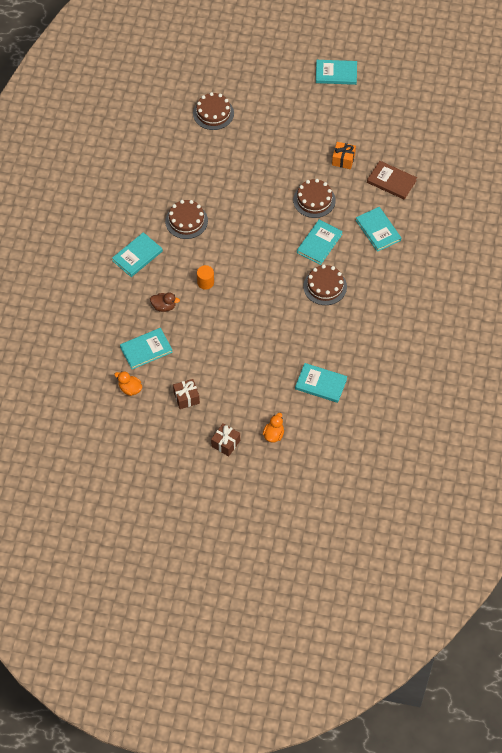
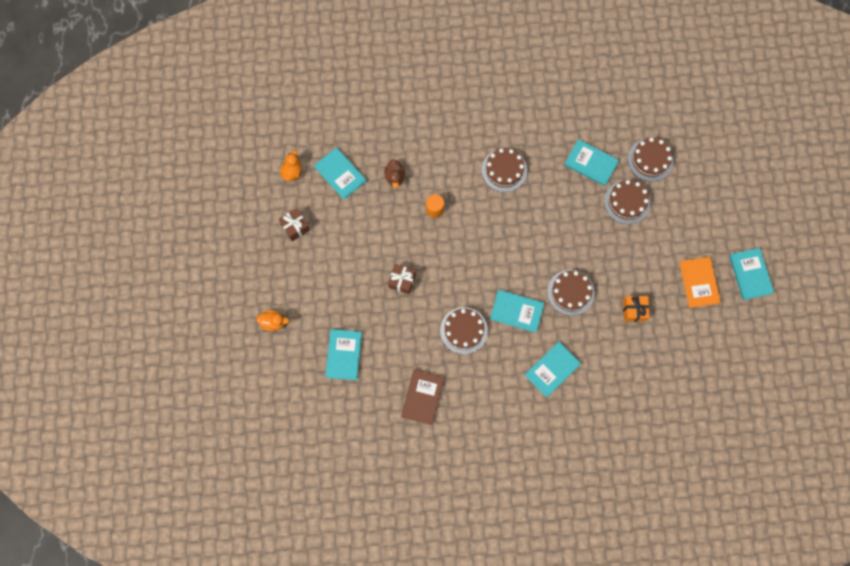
camera: 75 degrees right, 15 degrees up
turquoise book [112,232,163,277] -> turquoise book moved to [564,139,619,186]
brown gift [211,424,240,456] -> brown gift moved to [388,264,416,294]
brown book [367,161,417,200] -> brown book moved to [401,369,444,425]
none -> brown cake [604,180,650,224]
none -> orange book [679,257,721,308]

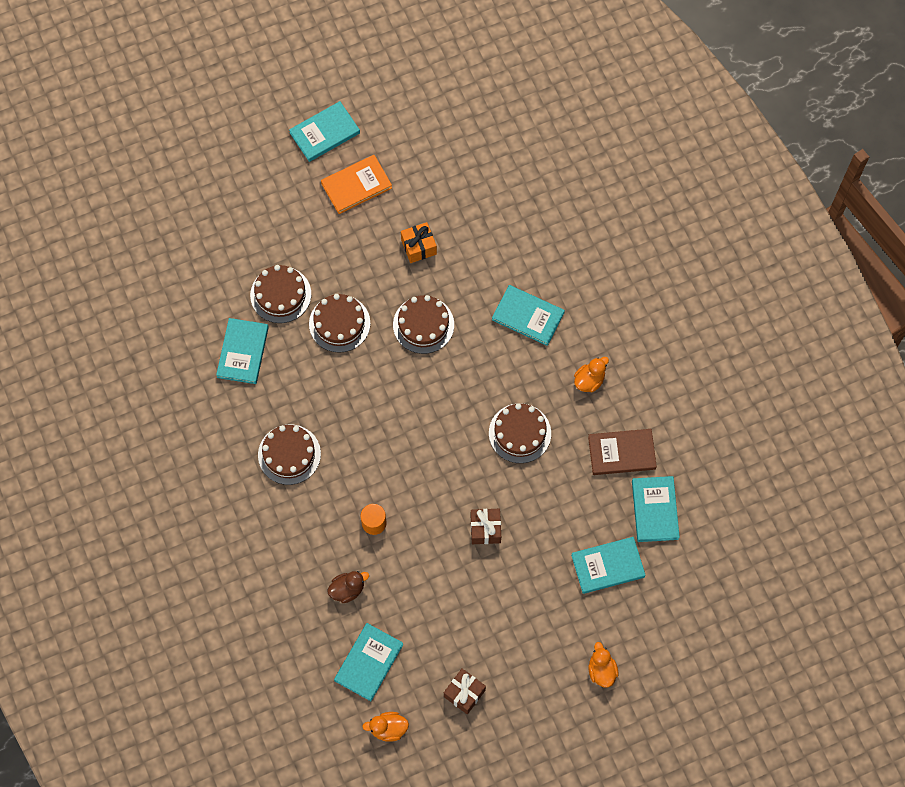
camera: 110 degrees left, 5 degrees down
turquoise book [490,290,544,333] -> turquoise book moved to [632,476,680,542]
brown cake [628,138,673,182] -> brown cake moved to [309,294,370,353]
none -> orange duck [574,357,609,392]

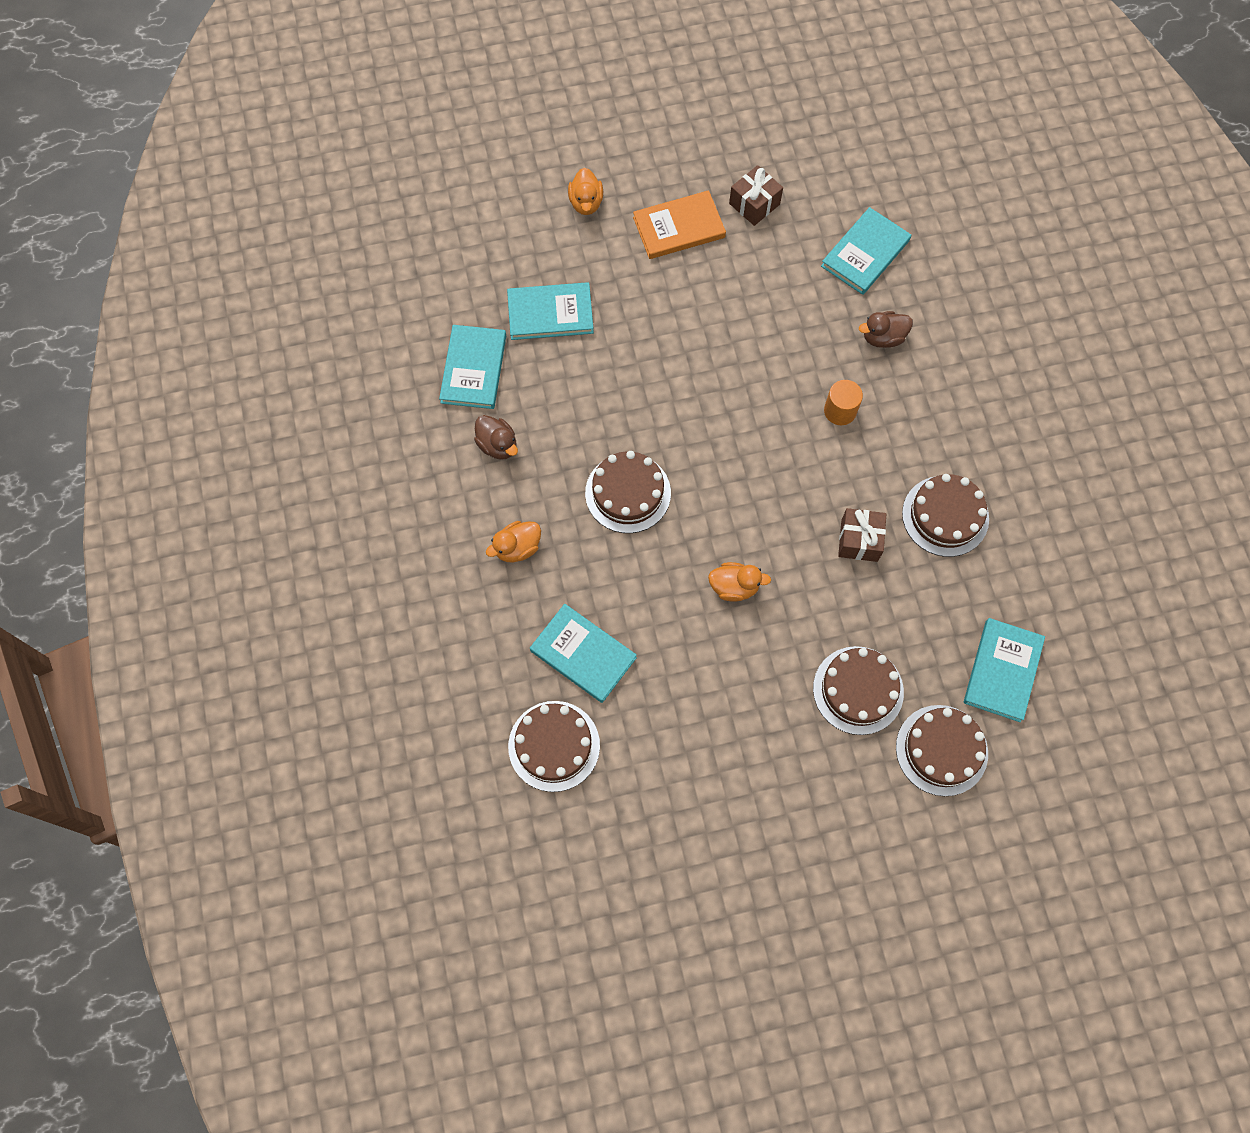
camera: 170 degrees left, 0 degrees up
turquoise book [289,101,360,162] -> none
orange book [321,155,392,214] -> orange book moved to [633,190,726,259]
orange duck [362,712,409,742] -> orange duck moved to [708,562,771,602]
brown cake [393,295,454,354] -> brown cake moved to [508,701,600,792]
orange gift [401,222,437,263] -> none
brown gift [471,509,501,544] -> brown gift moved to [838,508,886,562]
brown book [588,429,657,475] -> brown duck [474,415,518,460]

